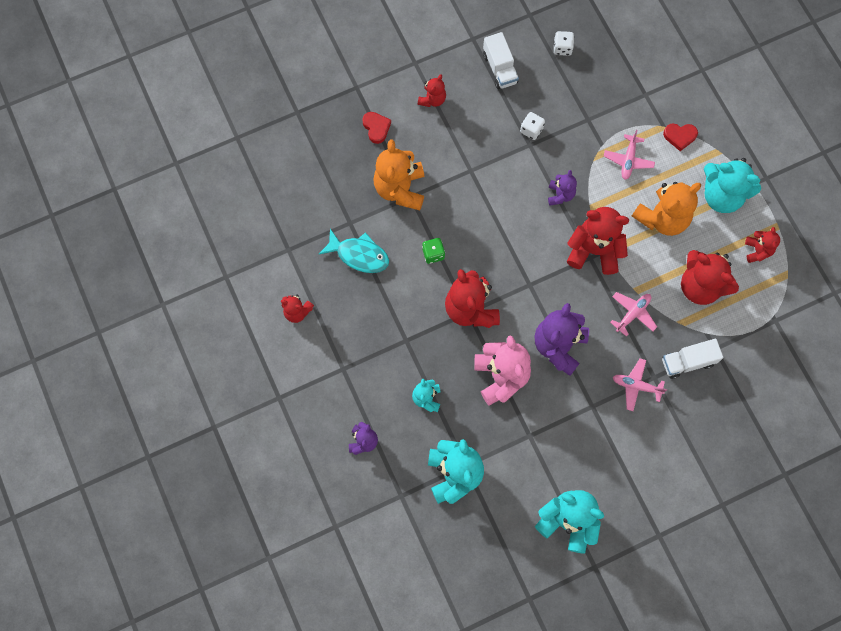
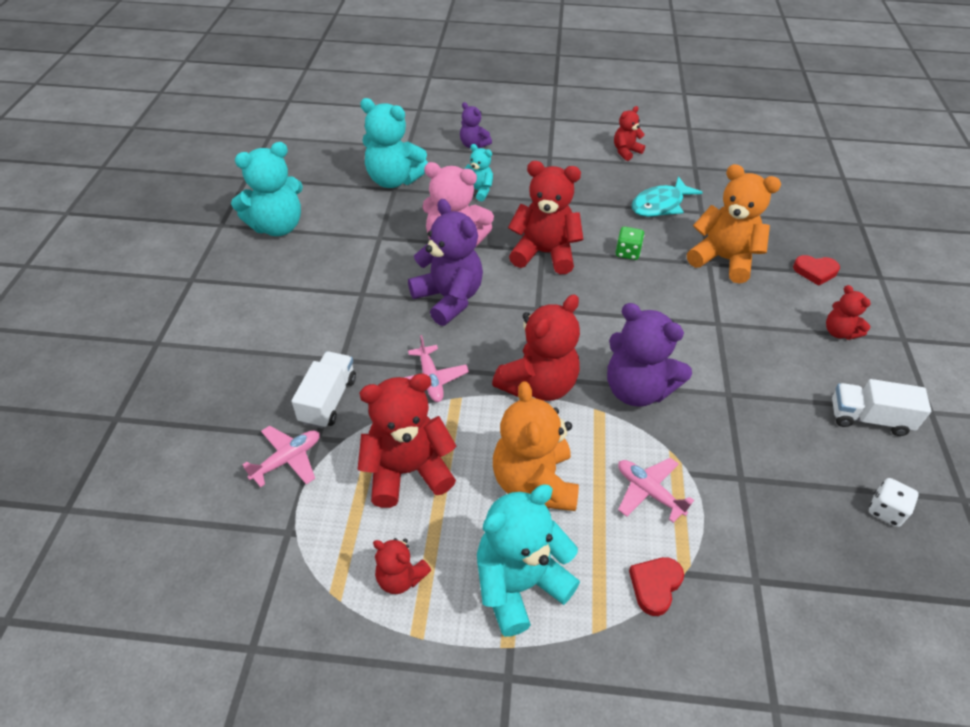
camera: 120 degrees right, 25 degrees down
white dice [520,112,545,140] -> none
purple teddy bear [548,170,577,206] -> purple teddy bear [607,303,692,407], size x1.88
pink plane [613,358,667,411] -> pink plane moved to [243,426,320,488]

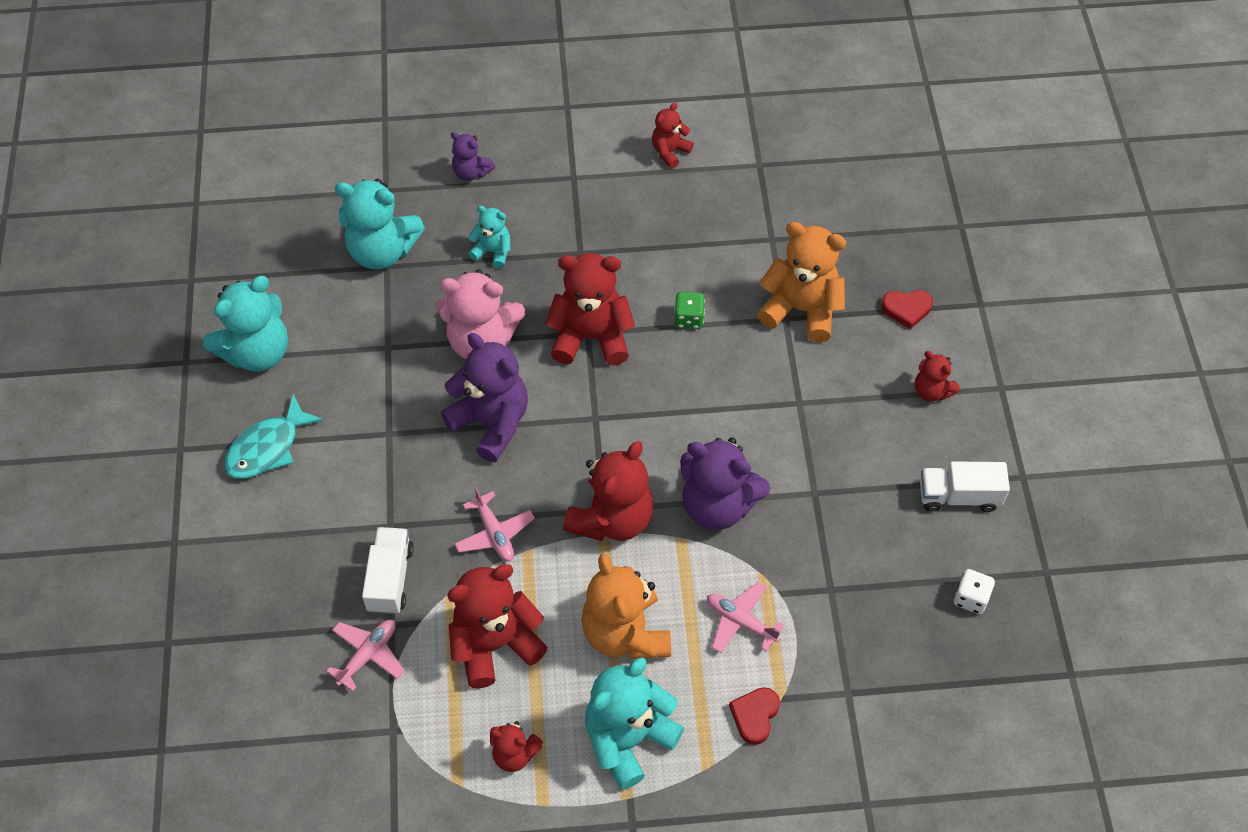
camera: 10 degrees left, 10 degrees up
turquoise fish [631,176,703,217] -> turquoise fish moved to [224,394,324,479]

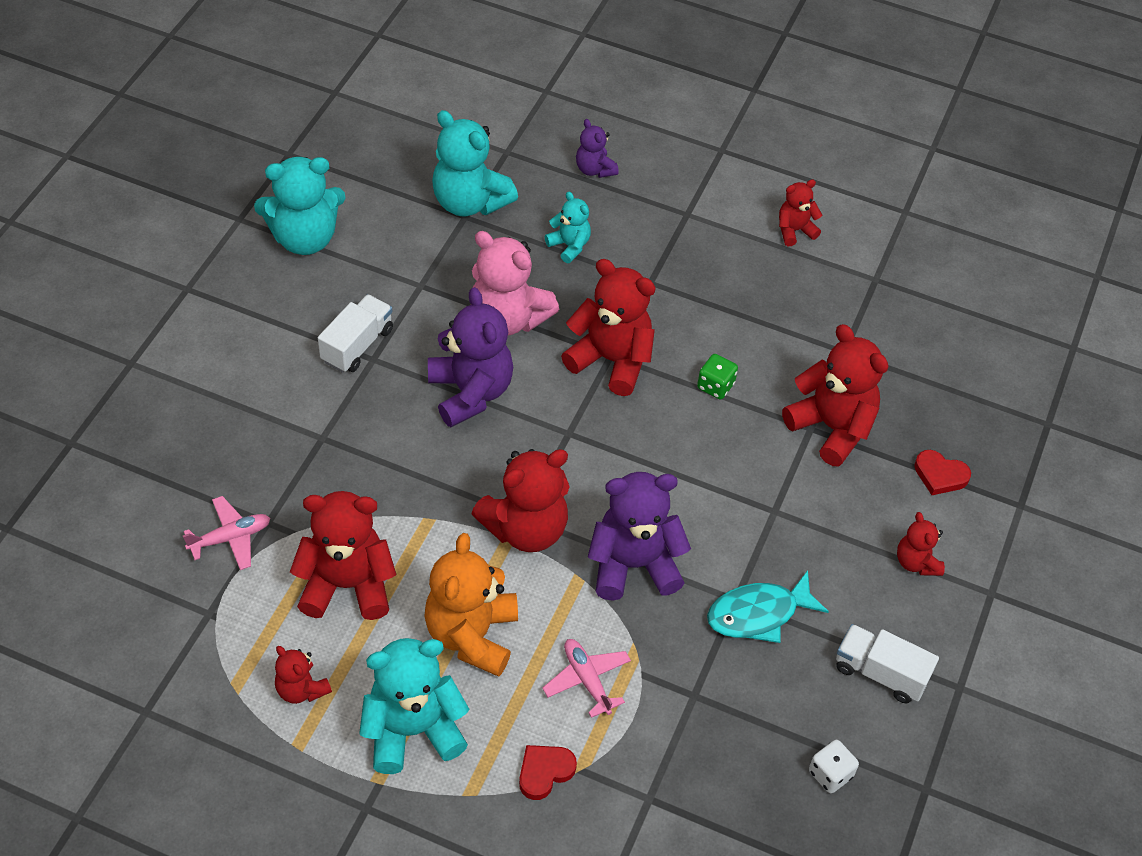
camera: 25 degrees right, 5 degrees down
turquoise fish [224,394,324,479] -> turquoise fish moved to [707,570,829,643]
white truck [362,527,414,614] -> white truck moved to [318,294,393,373]
pink plane [454,487,535,561] -> none
purple teddy bear [680,437,770,530] -> purple teddy bear turned 120 degrees clockwise [588,472,691,601]
orange teddy bear [757,222,846,342] -> red teddy bear [782,324,889,467]

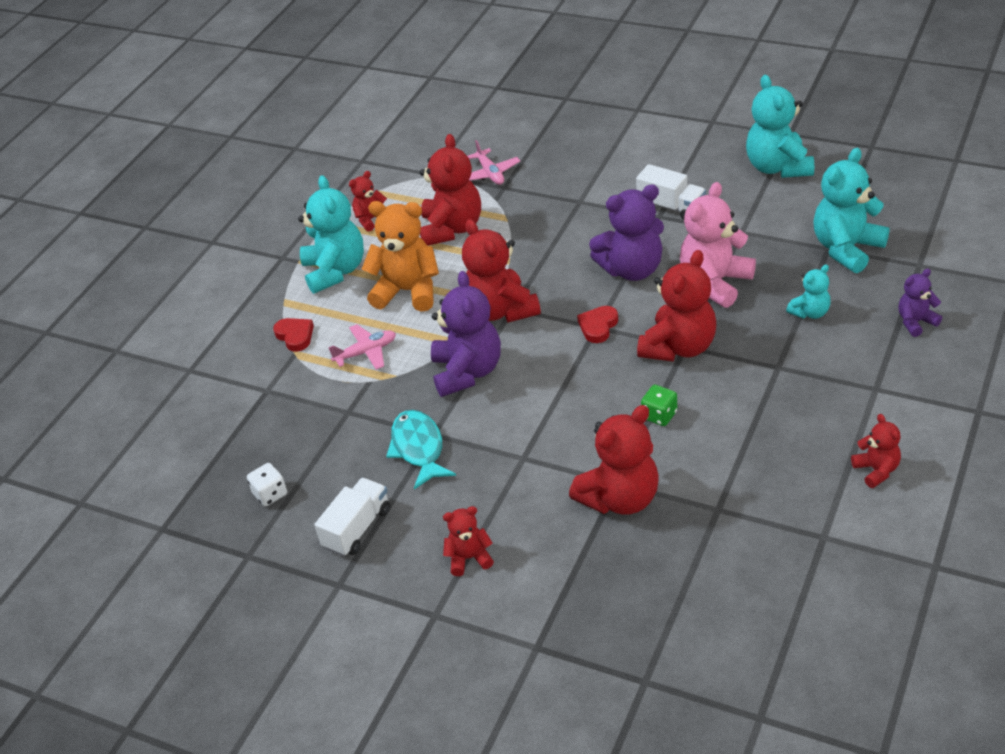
camera: 100 degrees right, 10 degrees down
red heart [914,450,971,495] -> red heart moved to [577,306,618,343]

